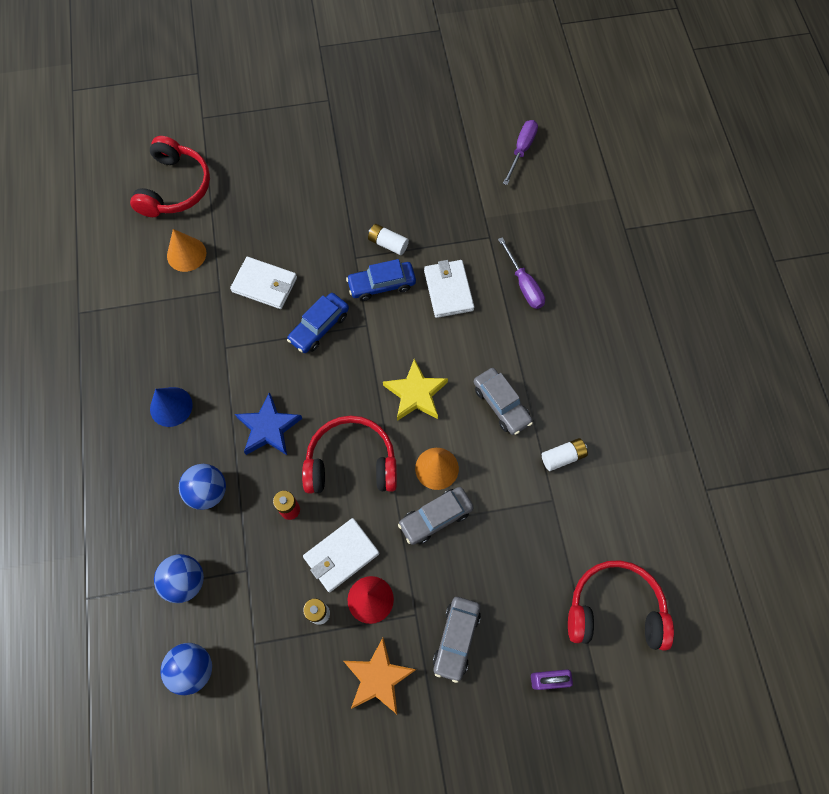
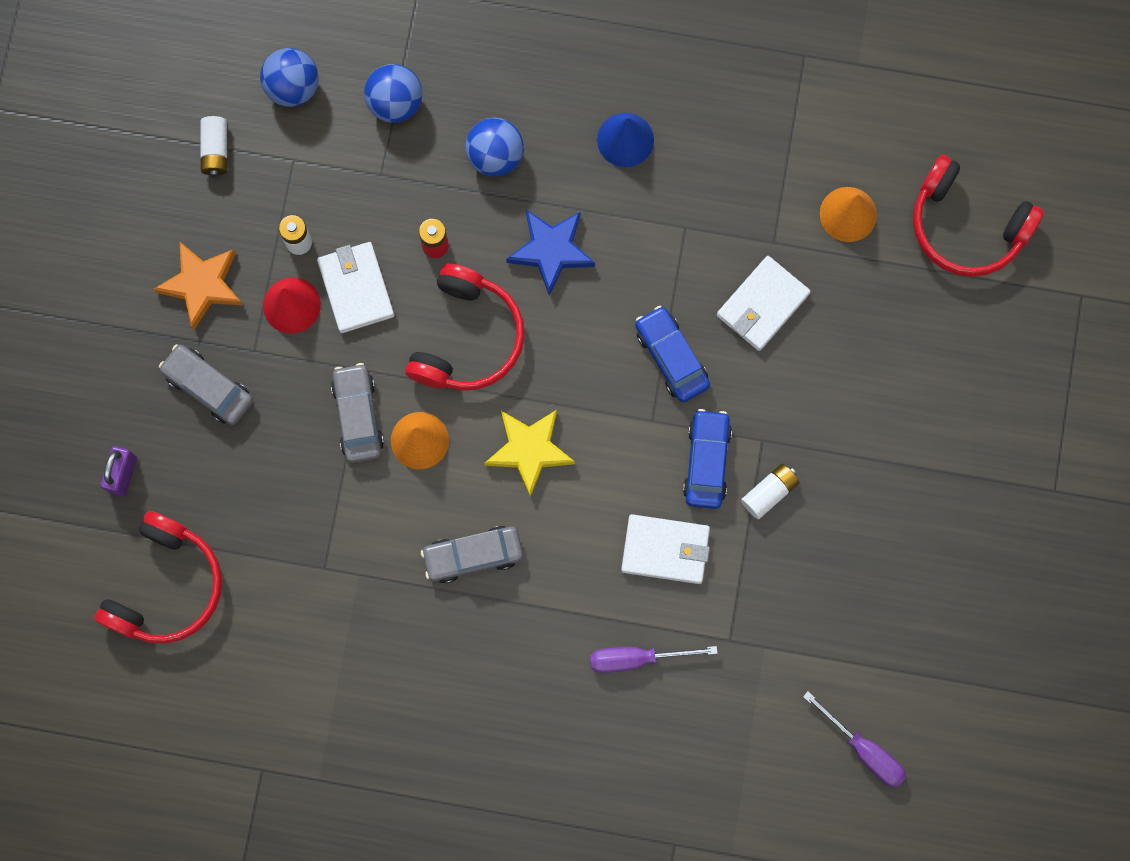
camera: 110 degrees right, 10 degrees up
white battery [542,438,588,471] -> white battery moved to [201,116,227,177]

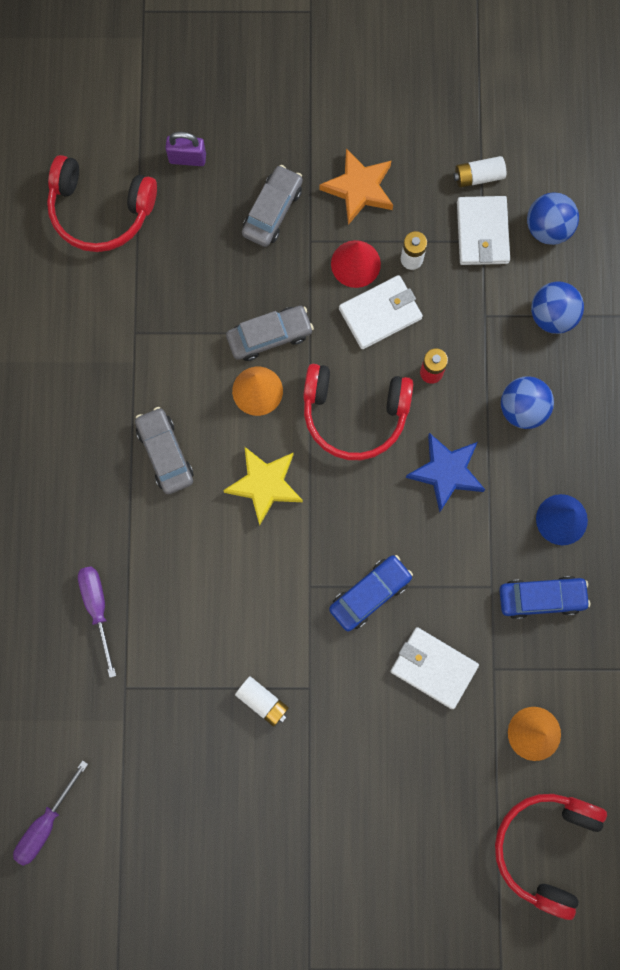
camera: 80 degrees right, 0 degrees up
white wallet [621,514,710,584] -> white wallet moved to [457,196,510,265]
blue car [683,409,732,509] -> blue car moved to [499,576,590,619]

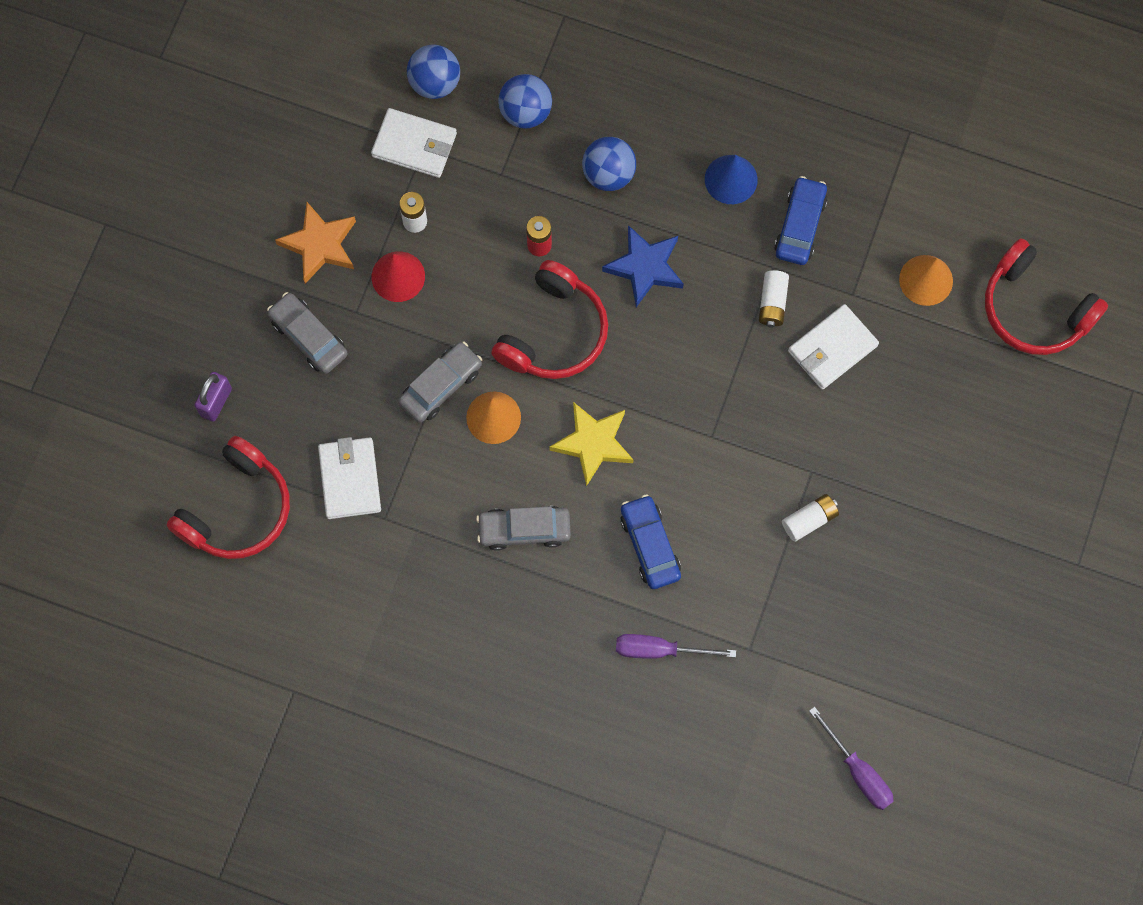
camera: 70 degrees left, 5 degrees down
grey car [226,306,314,361] -> grey car turned 45 degrees clockwise [398,341,482,423]
blue car [329,555,413,631] -> blue car moved to [620,494,681,589]
white wallet [339,275,423,349] -> white wallet moved to [318,437,381,519]
white battery [454,156,506,188] -> white battery moved to [759,270,789,327]

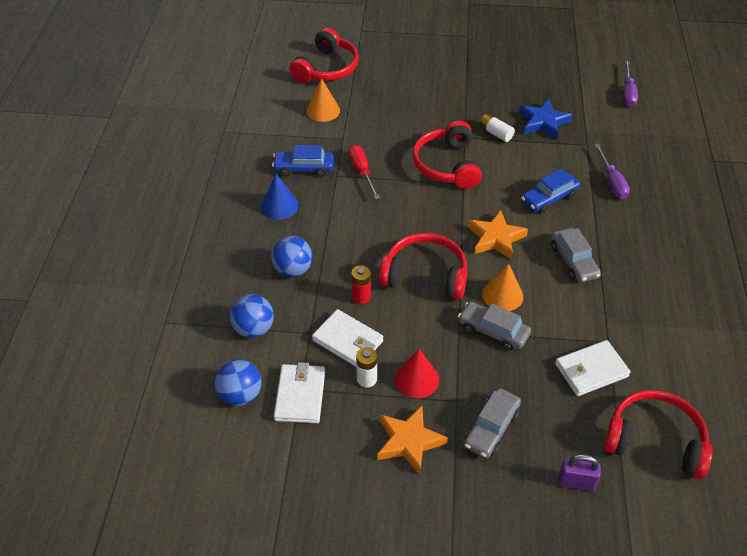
camera: 105 degrees left, 25 degrees down
yellow star [549,402,633,486] -> orange star [468,210,528,260]
blue star [602,225,684,307] -> blue star moved to [519,99,572,140]
white battery [759,270,789,327] -> red screwdriver [348,145,380,199]
white wallet [788,304,879,390] -> white wallet moved to [312,309,384,367]
purple screwdriver [809,707,894,810] -> purple screwdriver turned 150 degrees clockwise [623,60,638,107]
none -> red headphones [413,121,482,189]

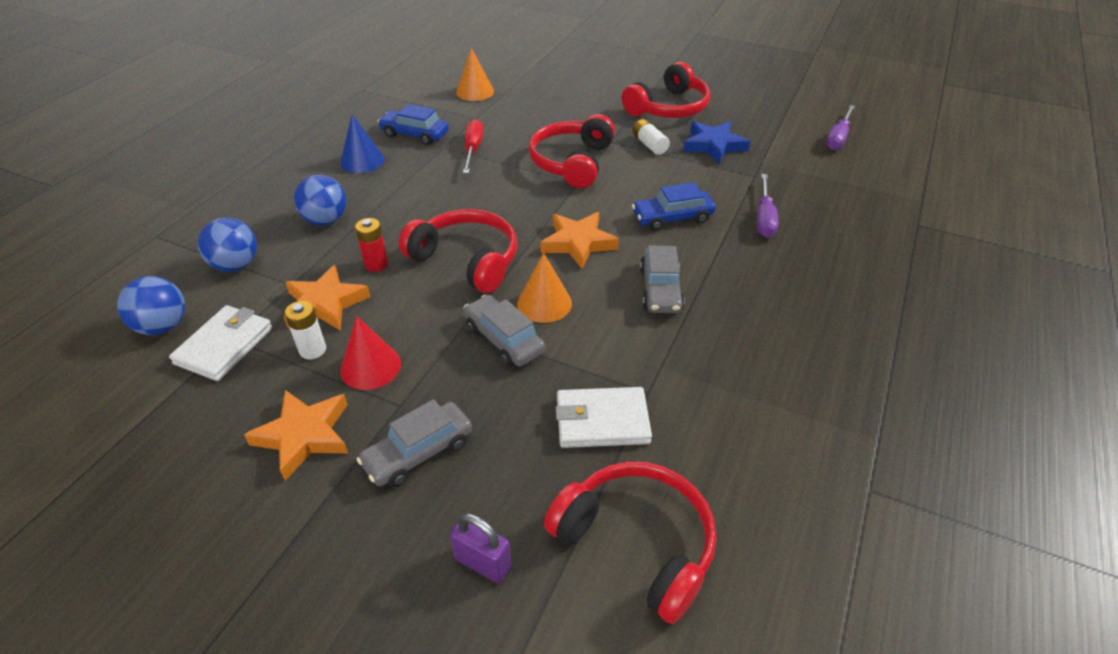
camera: 20 degrees right, 5 degrees down
red headphones [289,28,359,83] -> red headphones moved to [622,62,710,118]
white wallet [312,309,384,367] -> orange star [284,265,370,331]

